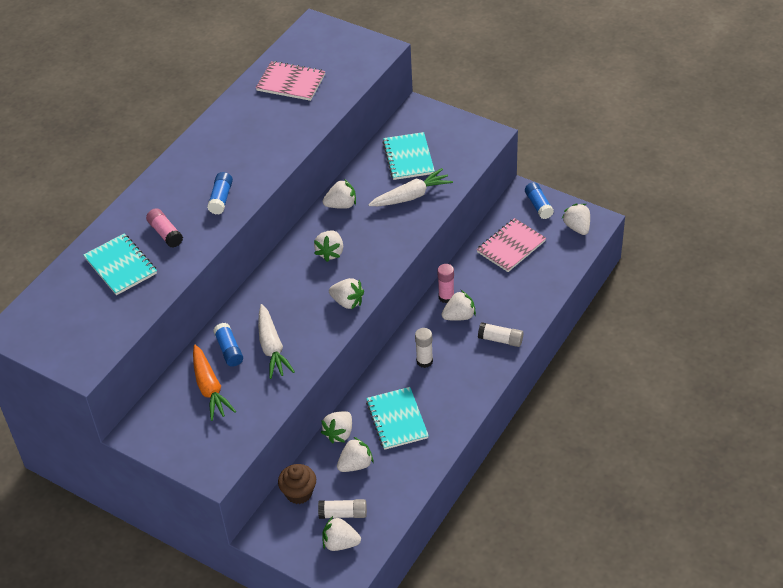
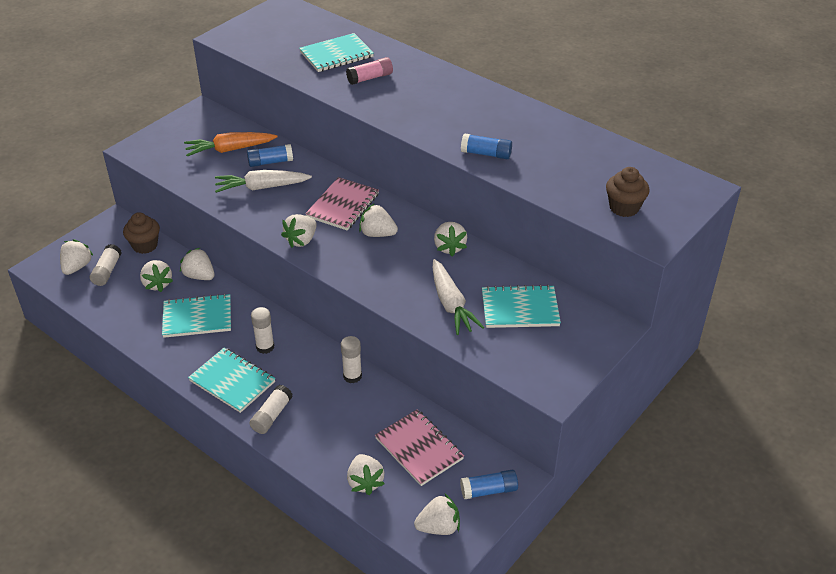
camera: 95 degrees right, 5 degrees down
blue glue stick [207,172,233,214] -> blue glue stick moved to [461,133,512,159]
pink notebook [256,61,325,101] -> pink notebook moved to [305,177,379,230]
pink glue stick [437,264,454,303] -> white glue stick [341,336,362,383]
white strawberry [441,290,476,321] -> white strawberry moved to [347,454,385,495]
none -> turquoise notebook [188,348,275,413]
none -> brown cupcake [606,167,650,217]

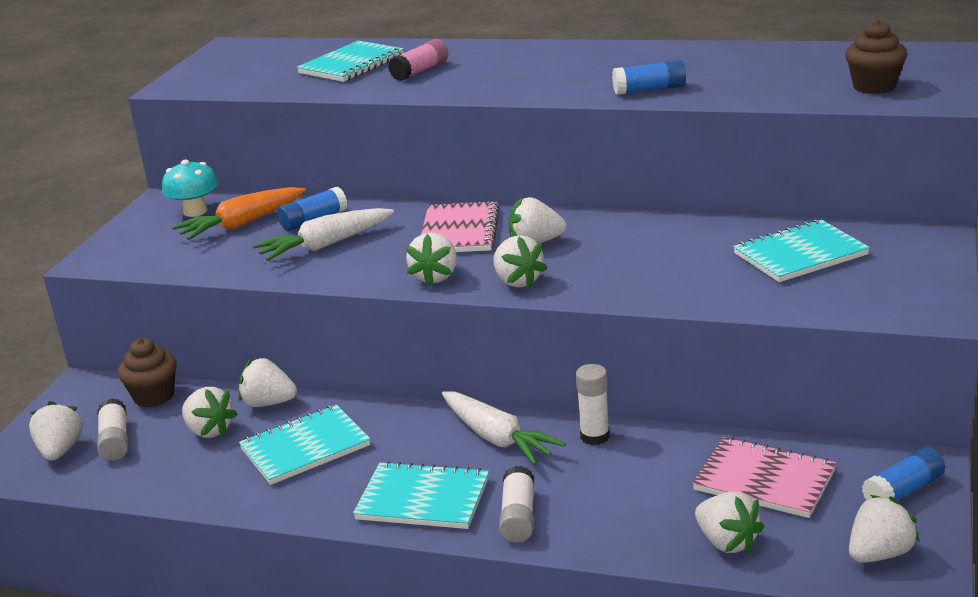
camera: 20 degrees left, 15 degrees down
white glue stick [251,307,274,354] -> none
white carrot [433,259,484,335] -> white carrot moved to [442,391,566,465]
white strawberry [434,222,467,256] -> white strawberry moved to [493,235,548,288]
none -> turquoise mushroom [162,160,219,217]

